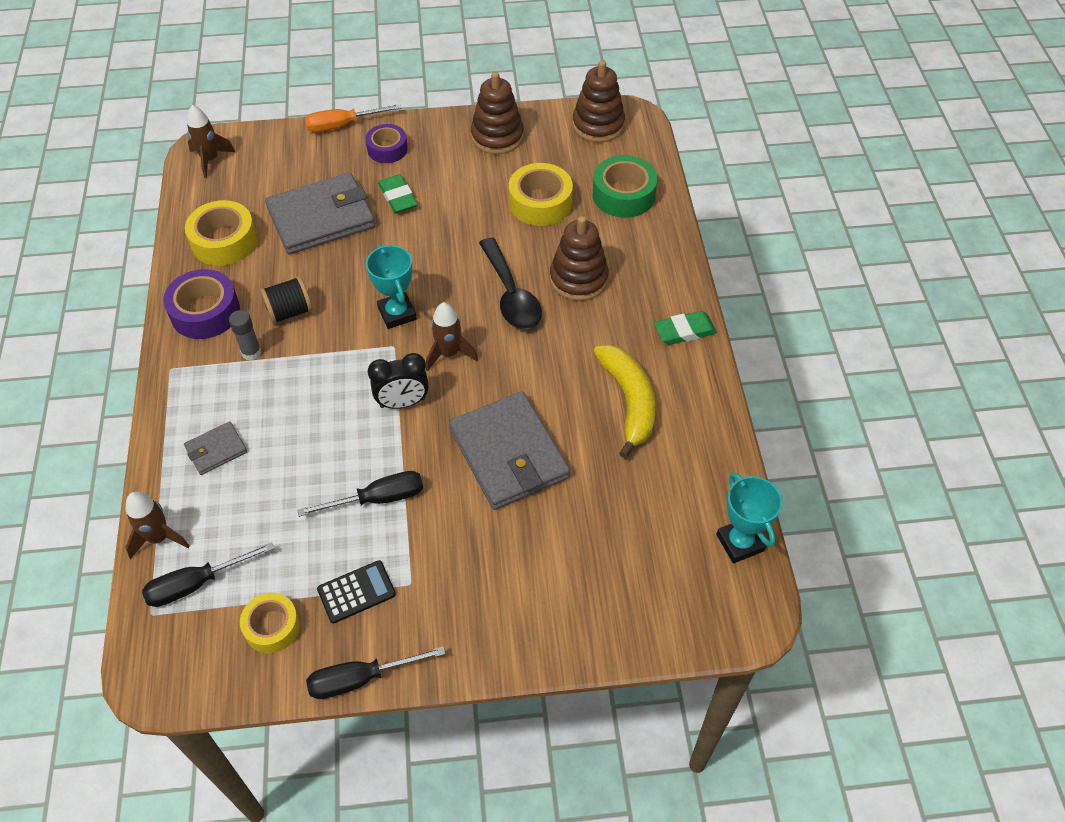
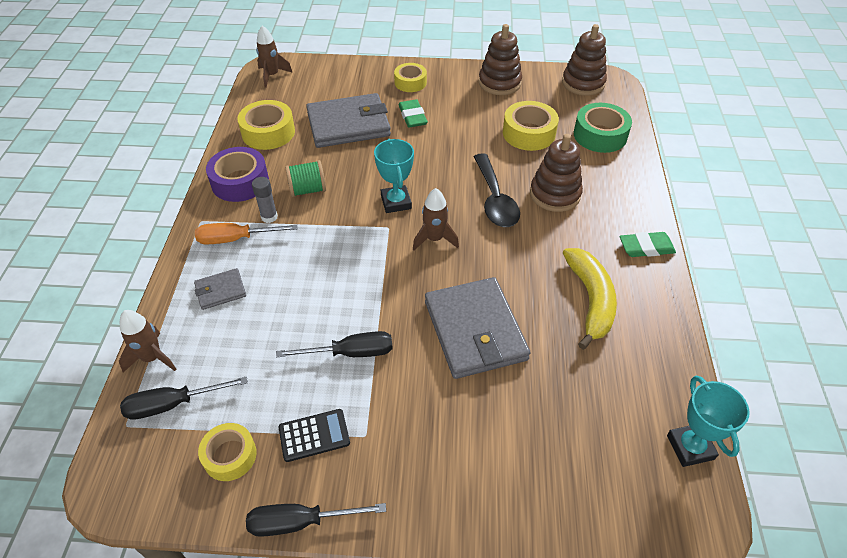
camera: 10 degrees right, 5 degrees down
black spool [260,276,313,324] -> green spool [285,160,326,197]
orange screwdriver [305,104,402,132] -> orange screwdriver moved to [195,223,298,244]
purple tape [366,124,408,163] -> yellow tape [394,63,427,92]
black clock [368,353,429,409] -> none

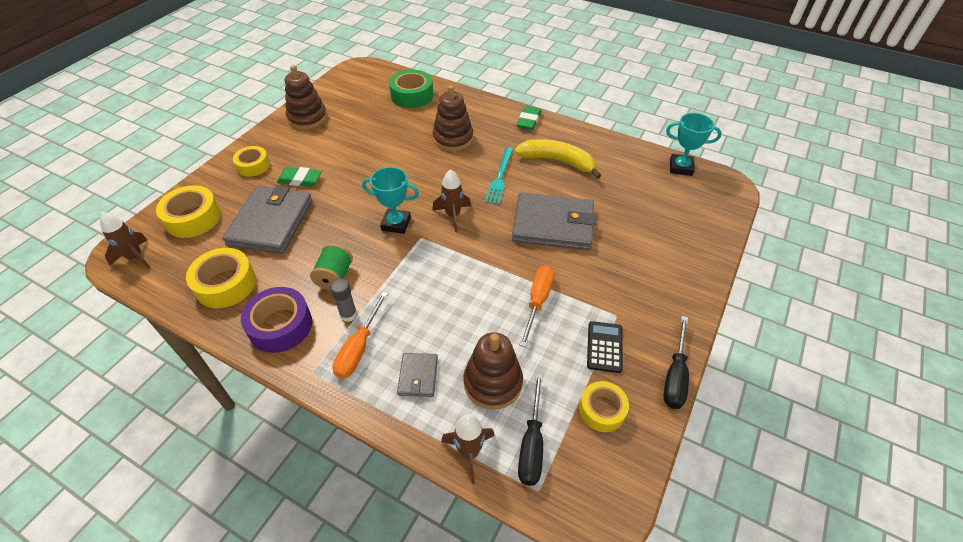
camera: 65 degrees left, 0 degrees up
black screwdriver [276,331,393,358] -> orange screwdriver [520,266,554,347]
black spoon [473,153,520,227] -> none
yellow tape [503,101,559,151] -> yellow tape moved to [156,185,221,238]
brown stacking toy [562,24,607,96] -> brown stacking toy moved to [463,332,523,410]
none -> turquoise fork [485,147,513,205]

